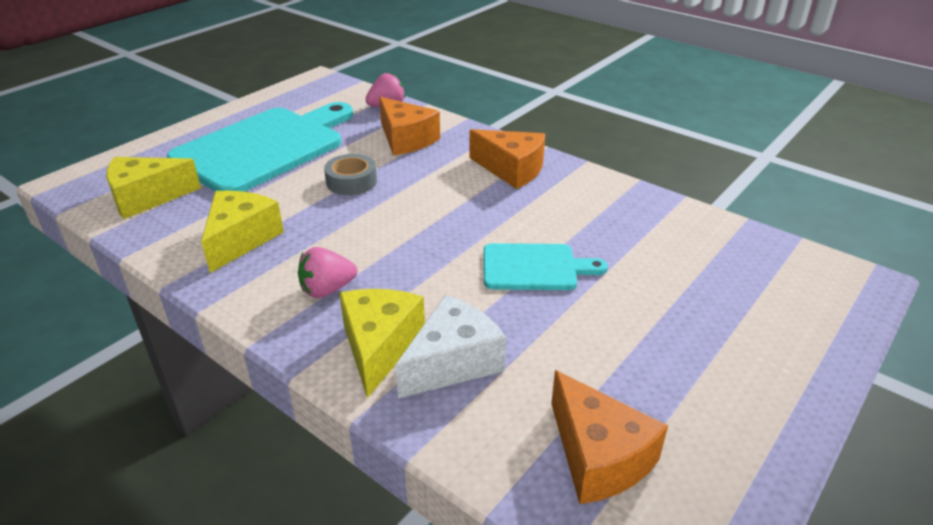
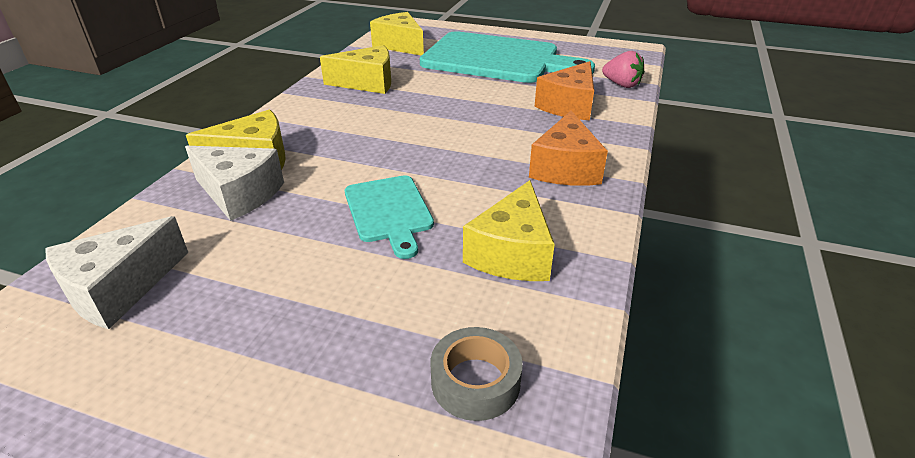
camera: 70 degrees right, 0 degrees up
pink strawberry [298,247,357,298] -> none
grey tape [324,154,377,195] -> grey tape moved to [430,327,523,421]
orange cheese [551,370,668,504] -> white cheese [45,216,188,329]
none -> yellow cheese [463,180,555,281]

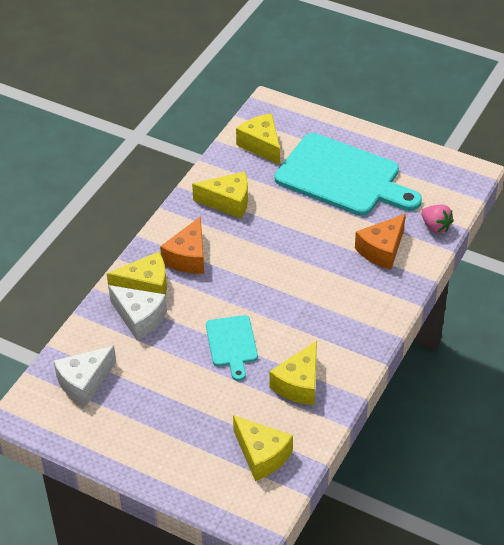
camera: 10 degrees right, 10 degrees up
grey tape [430,327,523,421] -> yellow cheese [233,415,293,481]
orange cheese [529,111,608,186] -> orange cheese moved to [160,216,204,274]

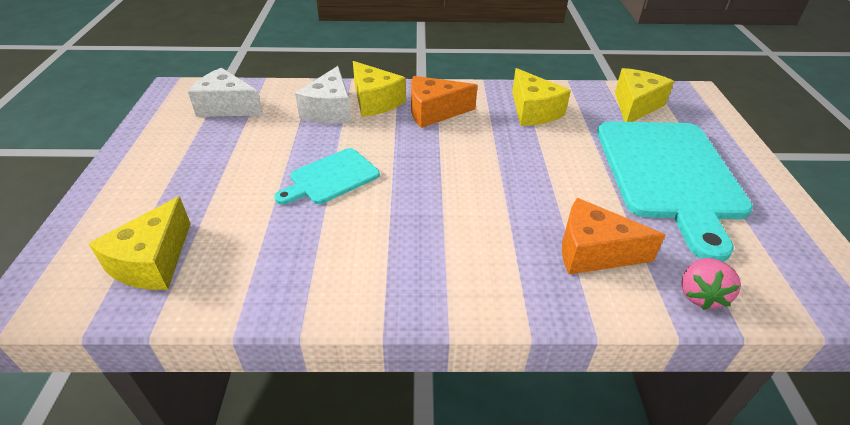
camera: 60 degrees right, 5 degrees down
yellow cheese [269,341,317,405] -> none

